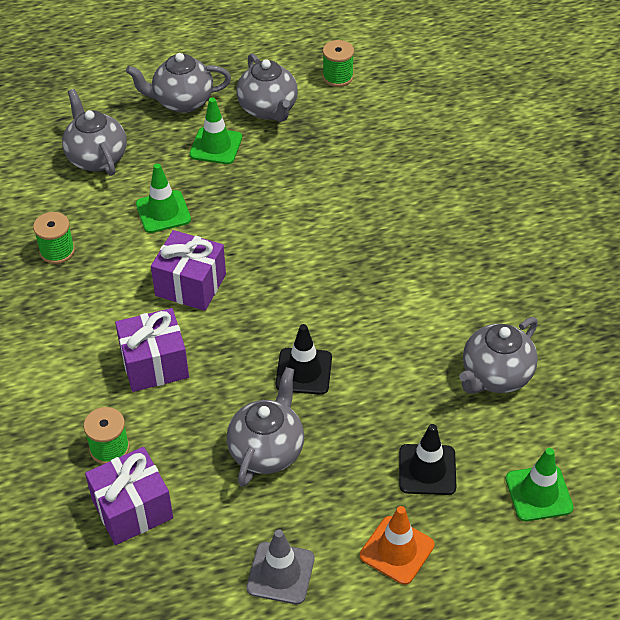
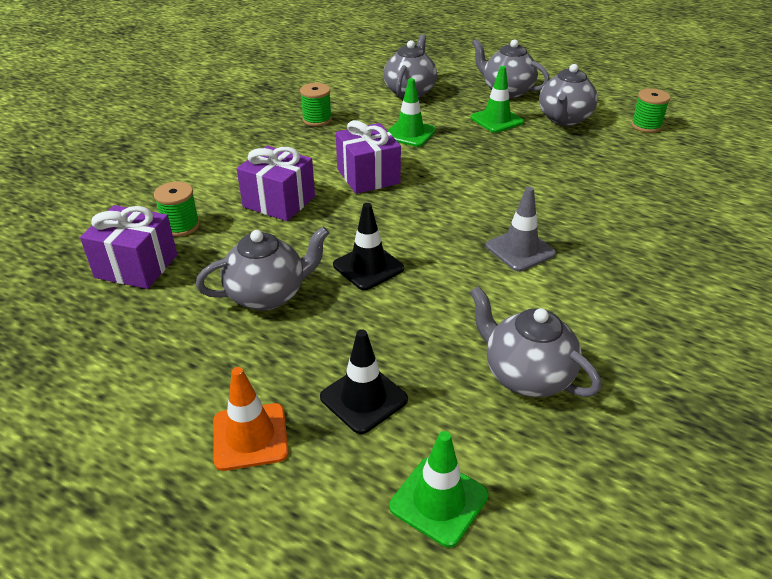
camera: 45 degrees right, 10 degrees down
grey traffic cone [246,530,314,604] -> grey traffic cone moved to [486,186,556,272]
grey teapot [459,317,538,393] -> grey teapot turned 45 degrees clockwise [470,286,601,397]

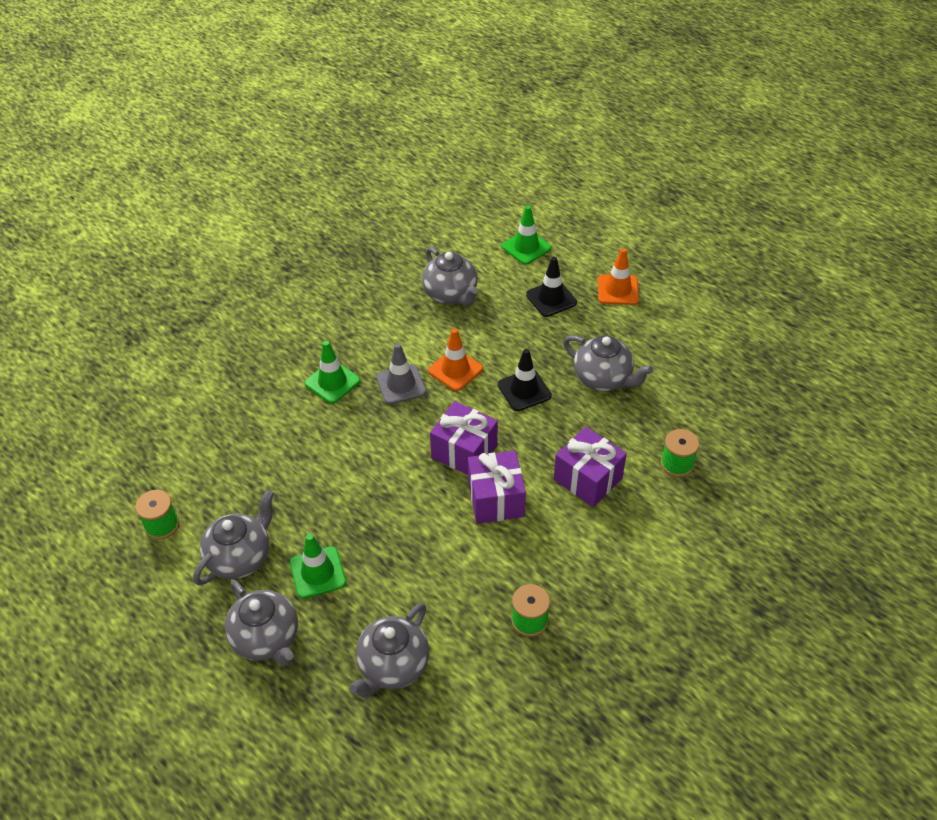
camera: 165 degrees left, 10 degrees up
purple gift [80,205,177,289] -> purple gift moved to [430,401,498,475]
grey teapot [196,227,329,311] -> grey teapot turned 135 degrees counterclockwise [563,335,653,391]
green traffic cone [388,78,436,147] -> green traffic cone moved to [305,341,360,404]
none -> orange traffic cone [428,328,483,391]

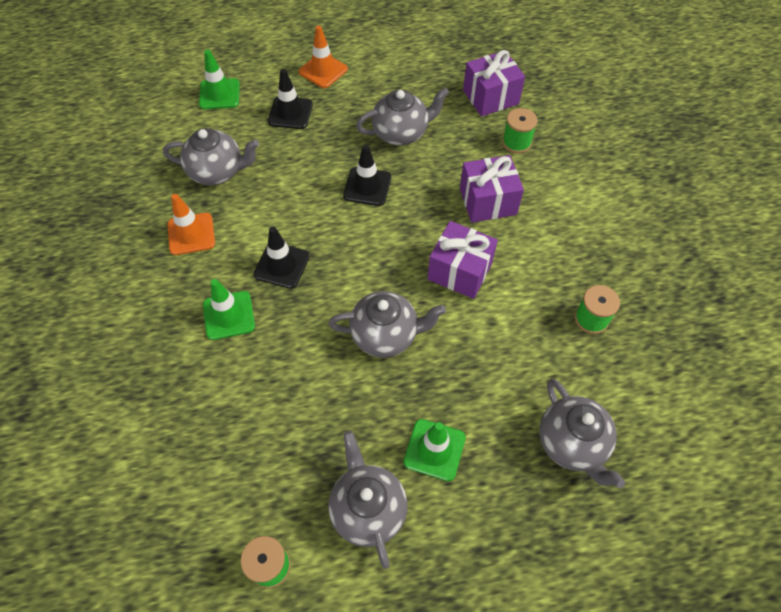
camera: 55 degrees left, 10 degrees up
grey teapot [225,580,298,666] -> grey teapot moved to [328,291,446,358]
grey traffic cone [376,343,426,404] -> black traffic cone [254,227,310,289]
orange traffic cone [428,328,483,391] -> orange traffic cone moved to [167,194,215,255]
purple gift [430,401,498,475] -> purple gift moved to [463,50,525,117]

